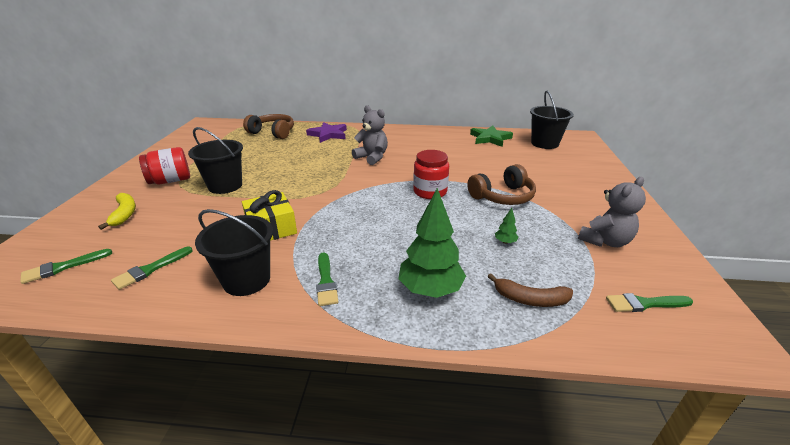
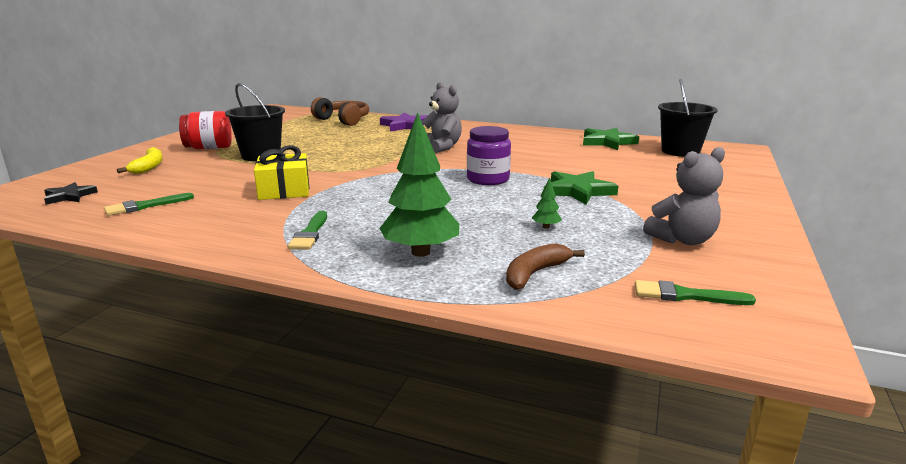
camera: 15 degrees right, 10 degrees down
green brush [20,249,112,284] -> black star [44,182,98,205]
black bucket [195,209,273,296] -> none
red jar [413,150,449,199] -> purple jar [467,126,511,185]
brown headphones [467,164,536,205] -> green star [544,171,618,205]
brown banana [488,273,573,307] -> brown banana turned 105 degrees clockwise [506,243,585,290]

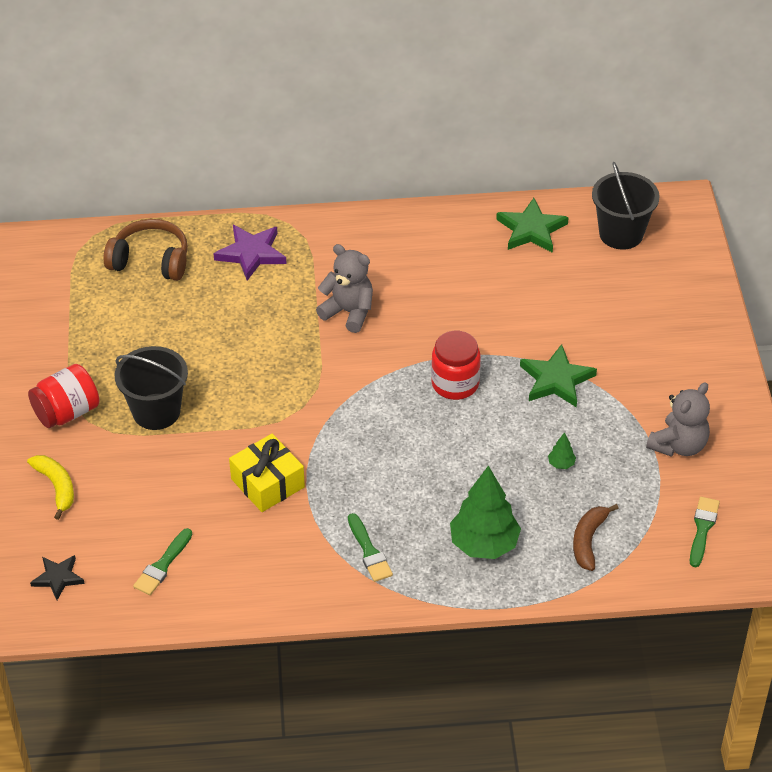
camera: 25 degrees left, 25 degrees up
purple jar [467,126,511,185] -> red jar [431,331,481,400]
green brush [635,280,756,305] -> green brush turned 120 degrees clockwise [690,497,720,567]

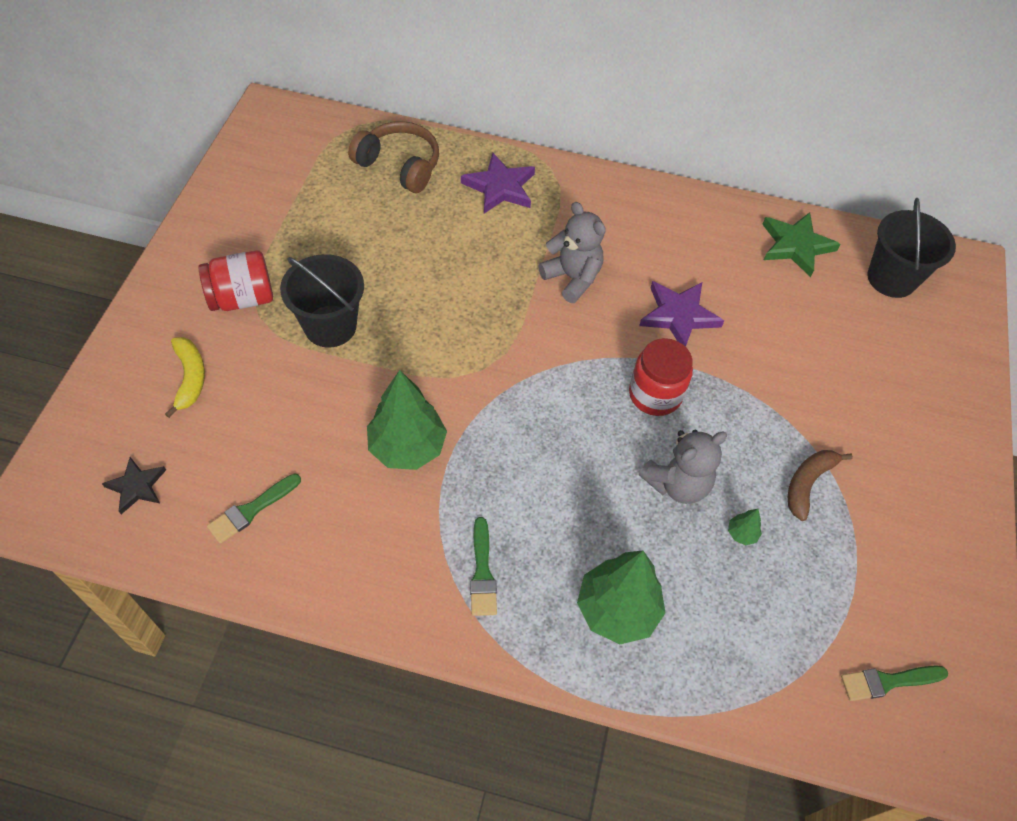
camera: 15 degrees right, 10 degrees up
yellow gift [229,434,305,512] -> green tree [367,370,447,470]
green star [520,344,597,408] -> none
brown banana [573,504,619,571] -> brown banana moved to [788,450,853,521]
grey teddy bear [646,382,710,457] -> grey teddy bear moved to [639,430,727,504]
green brush [690,497,720,567] -> green brush turned 135 degrees counterclockwise [841,666,948,701]
none -> purple star [639,281,724,347]

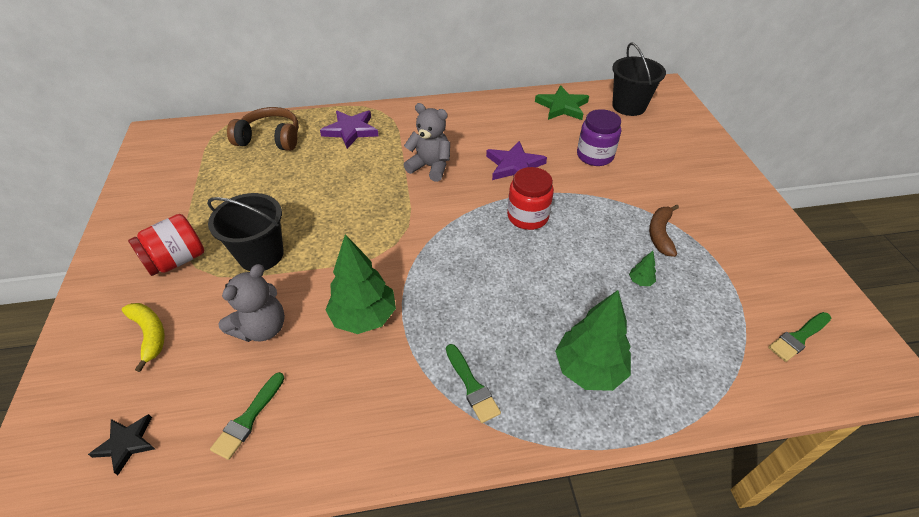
camera: 20 degrees left, 10 degrees down
grey teddy bear [639,430,727,504] -> grey teddy bear moved to [218,264,285,342]
none -> purple jar [577,109,621,166]

